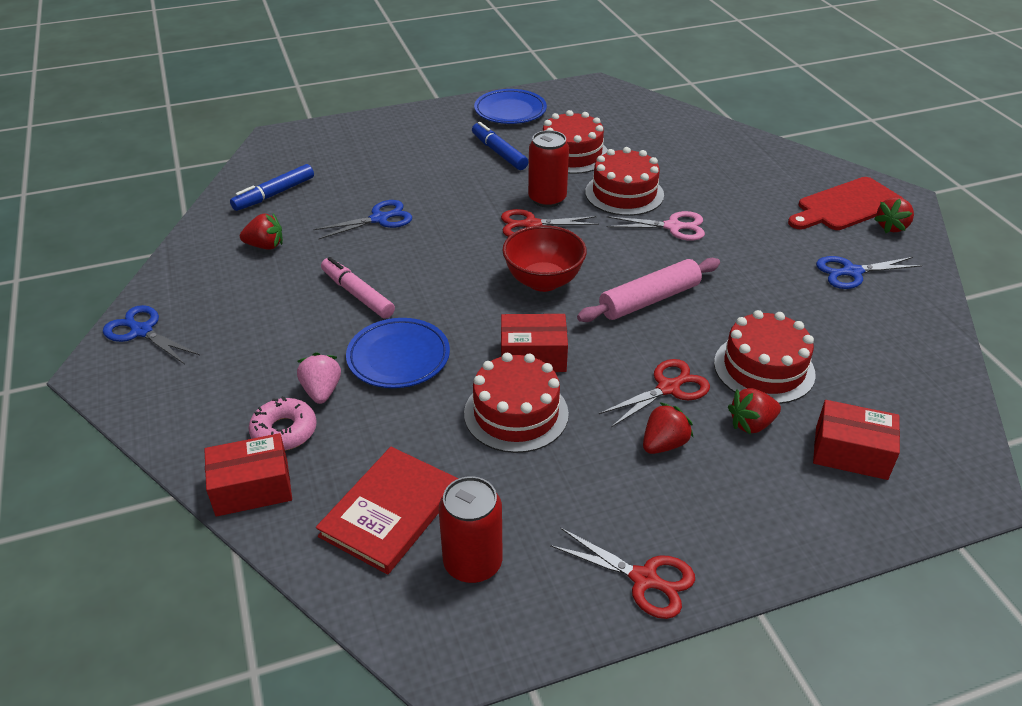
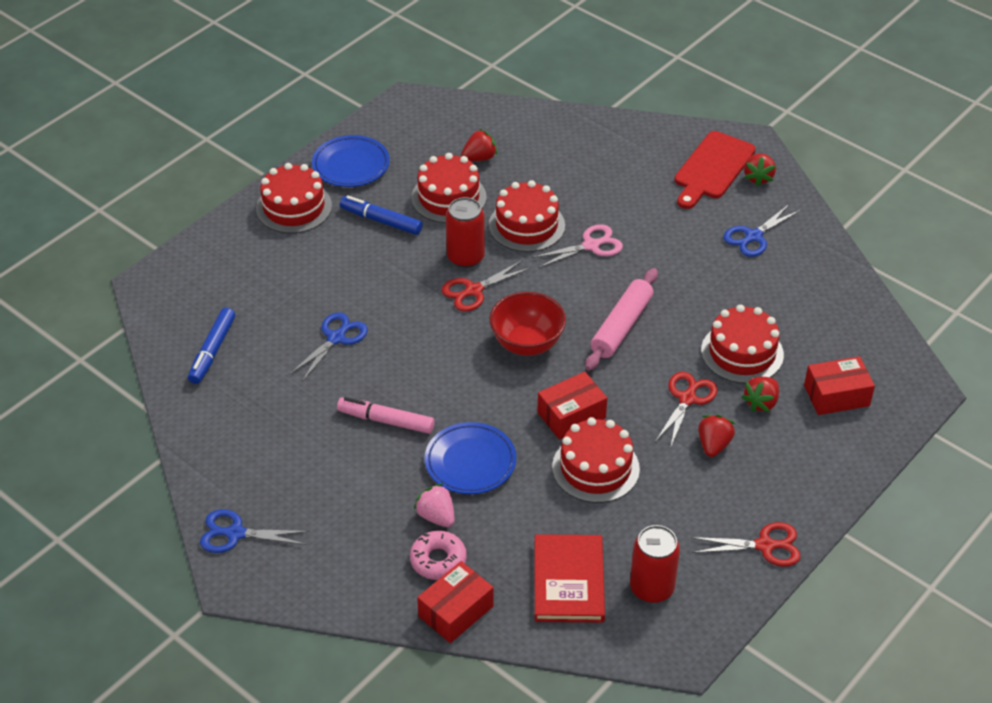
camera: 30 degrees left, 5 degrees up
red strawberry [240,213,283,250] -> red strawberry moved to [461,129,497,161]
none -> red cake [256,163,332,234]

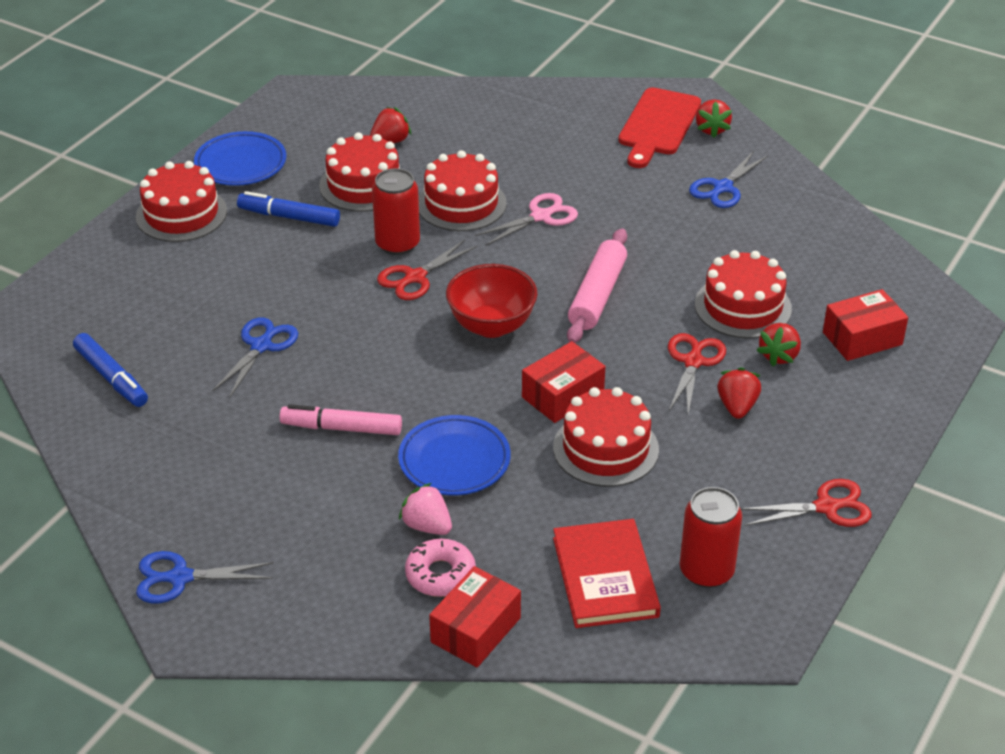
camera: 10 degrees left, 5 degrees down
blue marker [188,308,235,384] -> blue marker turned 45 degrees counterclockwise [73,333,148,407]

